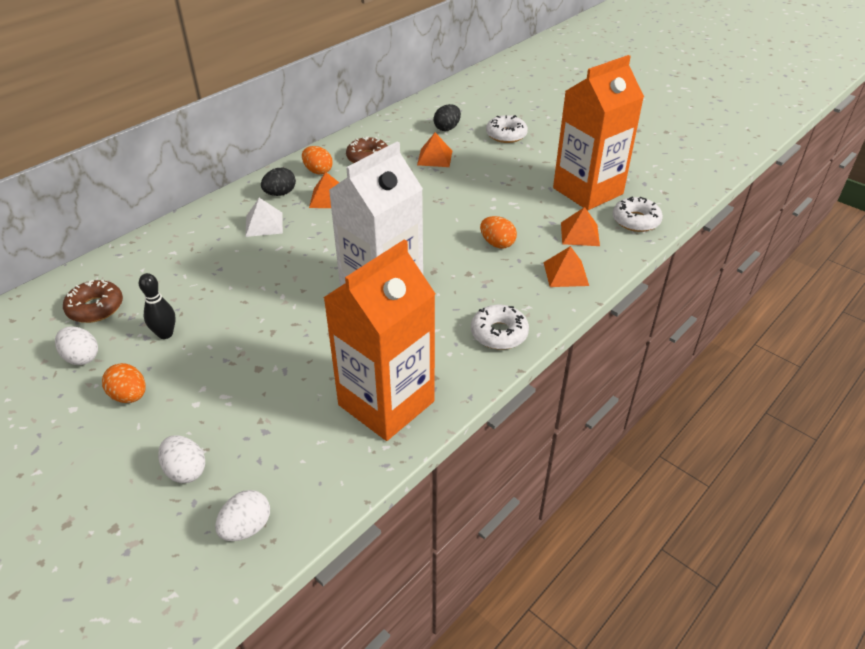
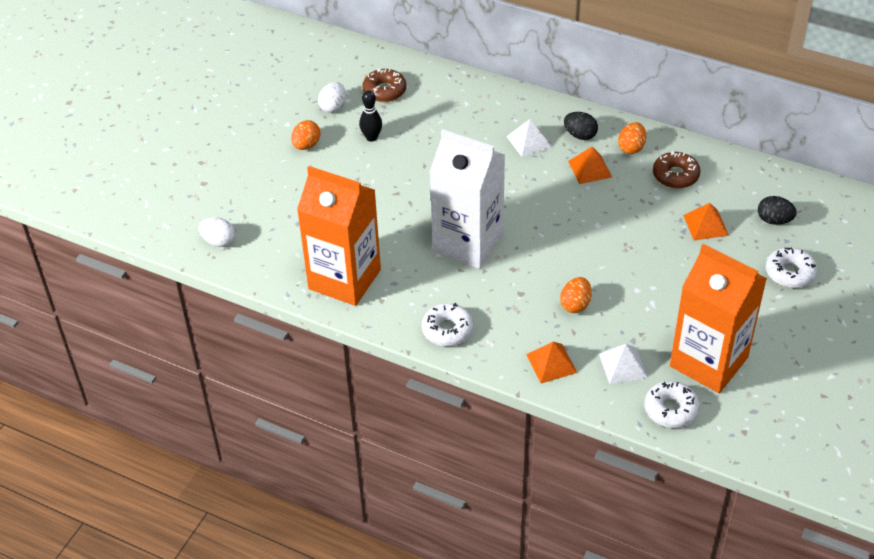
camera: 75 degrees right, 5 degrees up
white egg [158,435,205,483] -> none
orange pyramid [561,207,600,246] -> white pyramid [599,344,648,384]

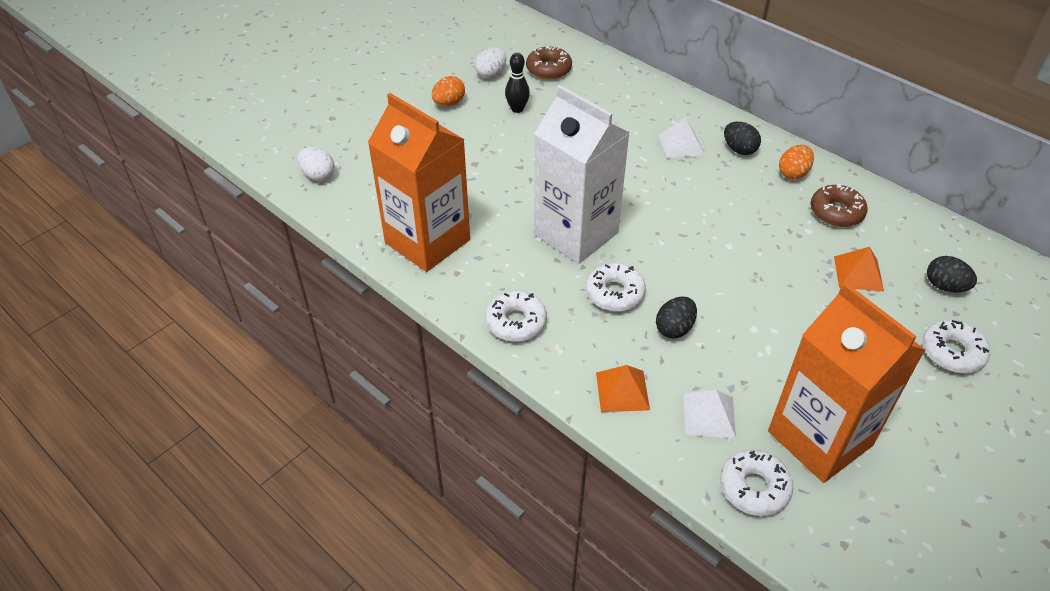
camera: 15 degrees right, 0 degrees up
orange egg [560,277,592,313] -> black egg [656,297,697,338]
orange pyramid [568,147,612,184] -> none
none -> white donut [586,263,646,312]

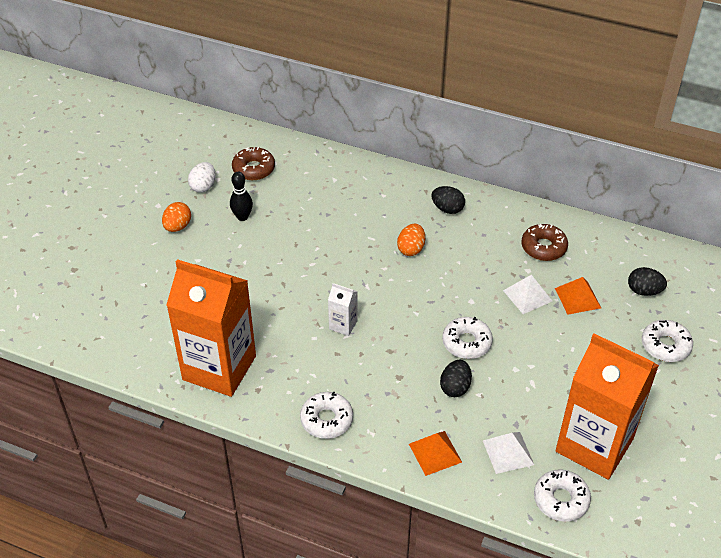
camera: 20 degrees left, 0 degrees up
white egg [298,147,334,181] -> none
white carton [534,85,630,264] -> white carton [328,283,358,336], size x0.41
white donut [586,263,646,312] -> white donut moved to [442,317,493,359]
white pyramid [658,118,704,158] -> white pyramid moved to [503,275,552,314]
orange egg [779,145,814,180] -> orange egg moved to [397,224,425,256]

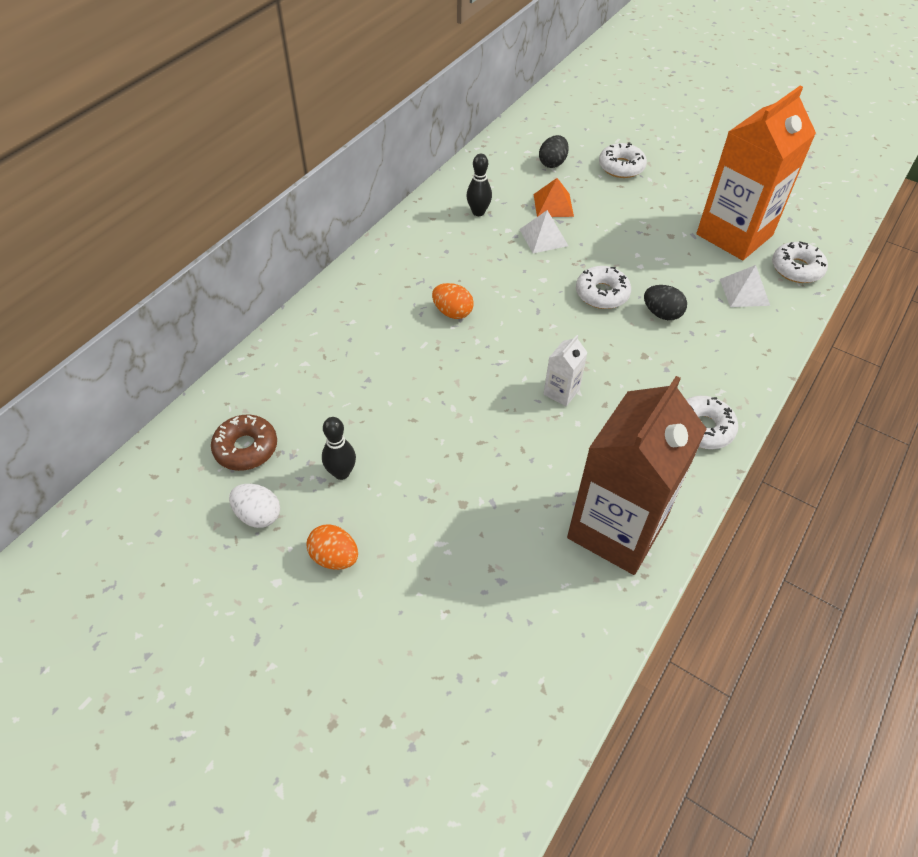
camera: 80 degrees left, 5 degrees up
orange carton [166,259,256,397] -> brown carton [567,376,707,575]
orange pyramid [409,431,462,476] -> none
black egg [431,186,465,214] -> none
brown donut [521,224,568,261] -> black bowling pin [466,154,492,216]

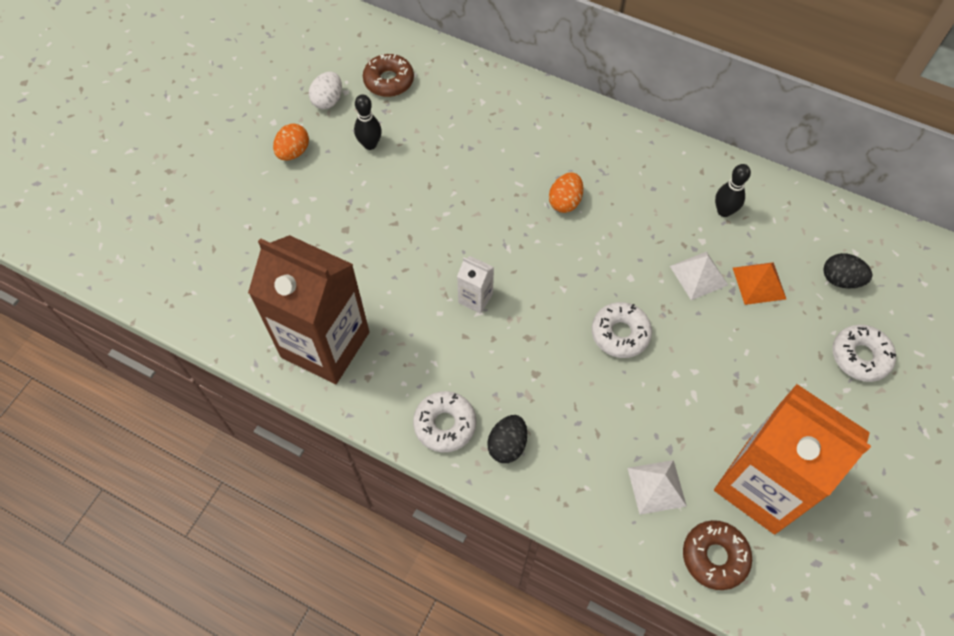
camera: 85 degrees right, 10 degrees up
black egg [644,285,687,320] -> black egg moved to [487,415,527,463]
white donut [772,241,828,283] -> brown donut [683,520,752,590]

